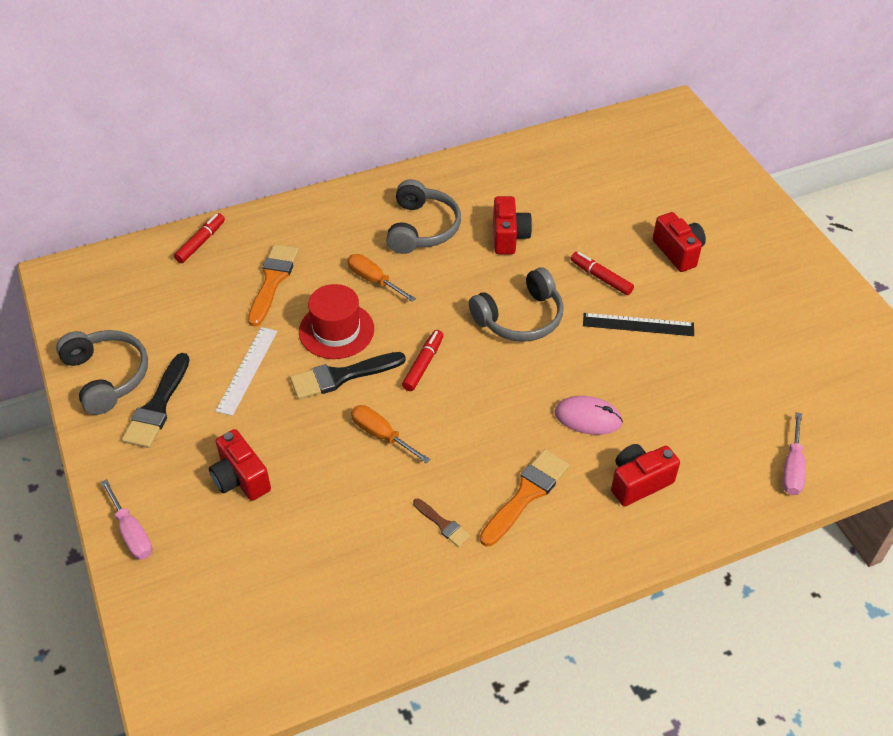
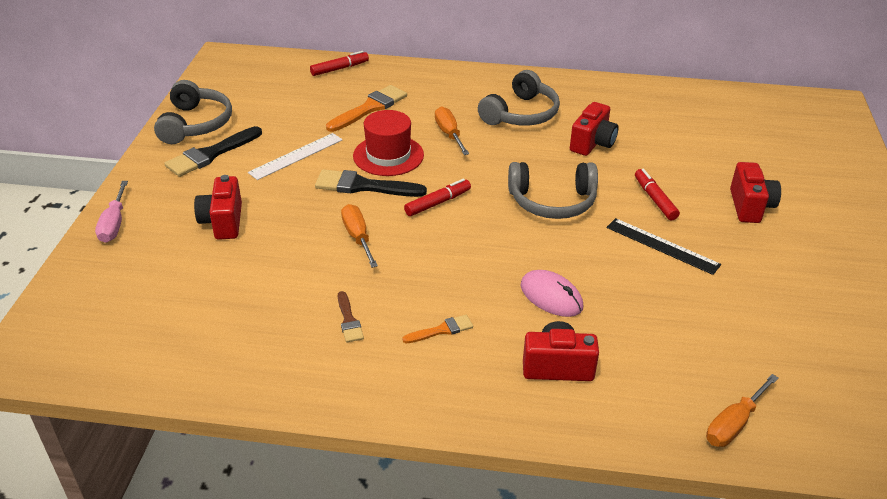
camera: 30 degrees right, 10 degrees down
orange brush [480,449,570,546] -> orange brush [402,315,473,343], size x0.54
pink screwdriver [782,412,806,495] -> orange screwdriver [706,374,779,447]

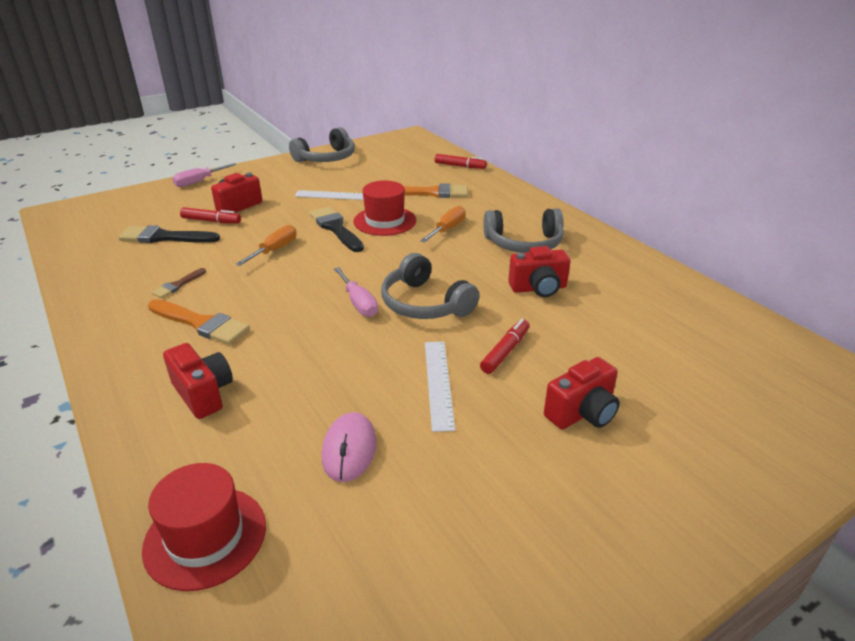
camera: 50 degrees right, 5 degrees down
black brush [165,126,262,177] -> black brush moved to [118,225,220,243]
orange brush [402,315,473,343] -> orange brush [148,299,250,345], size x1.85
red marker [404,179,471,216] -> red marker moved to [180,207,241,224]
pink mouse [521,270,583,317] -> pink mouse moved to [321,412,377,482]
black ruler [606,218,721,275] -> white ruler [425,342,455,432]
orange screwdriver [706,374,779,447] -> red hat [142,463,266,591]
none -> pink screwdriver [334,267,378,317]

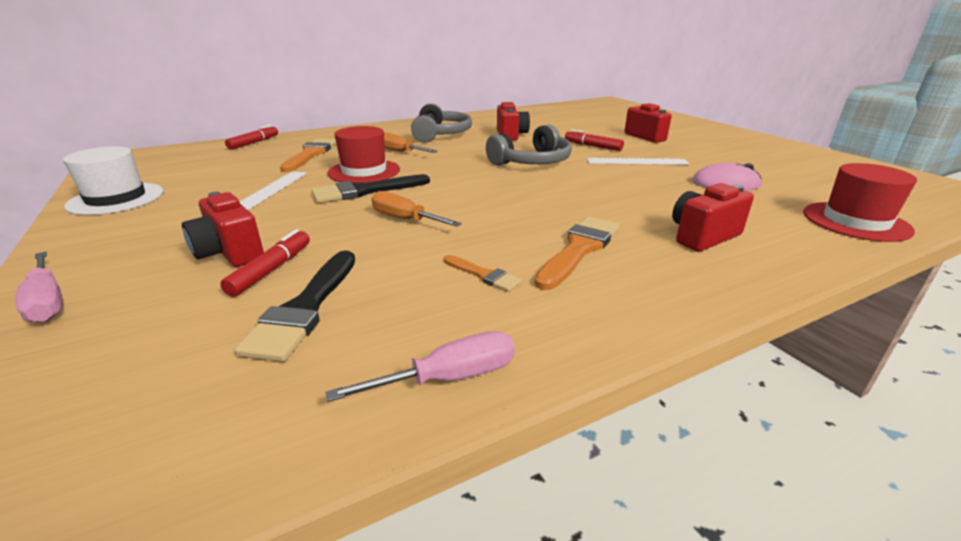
camera: 85 degrees left, 5 degrees down
brown brush [152,268,206,298] -> orange brush [444,255,522,292]
grey headphones [289,127,355,162] -> white hat [63,146,164,215]
pink screwdriver [334,267,378,317] -> pink screwdriver moved to [326,331,515,402]

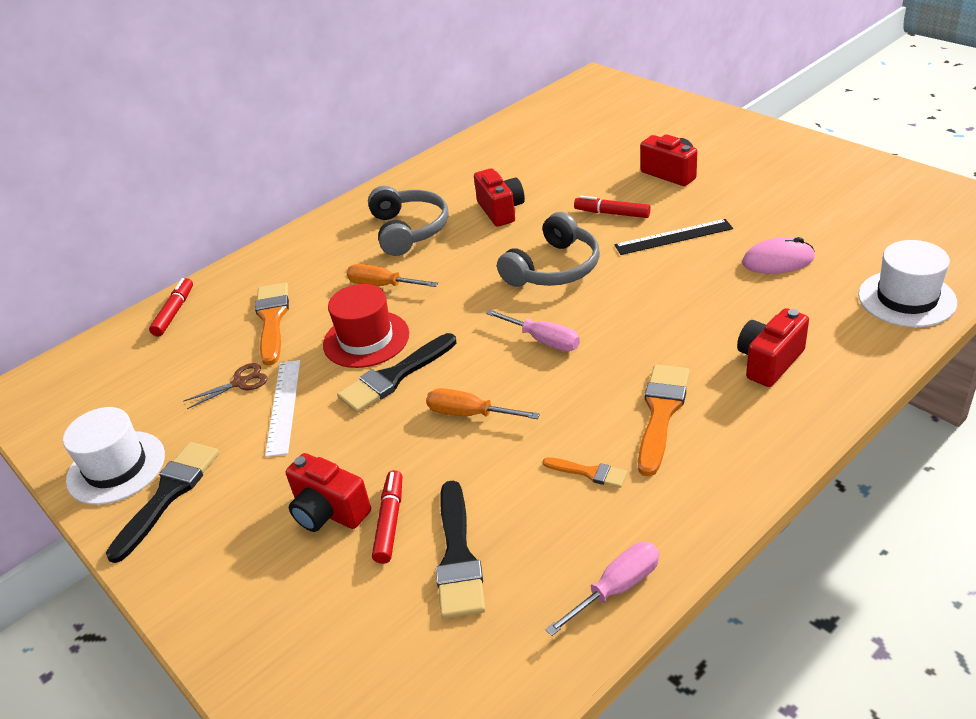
camera: 10 degrees left, 10 degrees up
pink screwdriver [15,251,63,322] -> pink screwdriver moved to [486,310,580,351]
white ruler [587,158,689,165] -> black ruler [614,219,733,255]
red hat [803,163,917,242] -> white hat [858,240,957,327]
none -> black brush [106,442,219,563]
none -> brown scissors [183,363,268,409]

